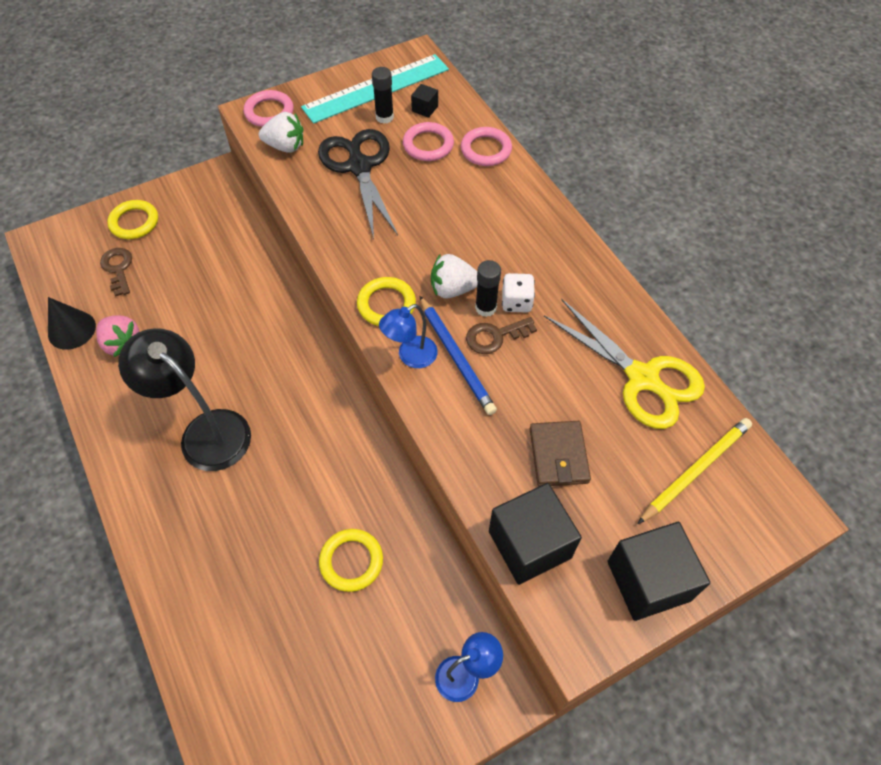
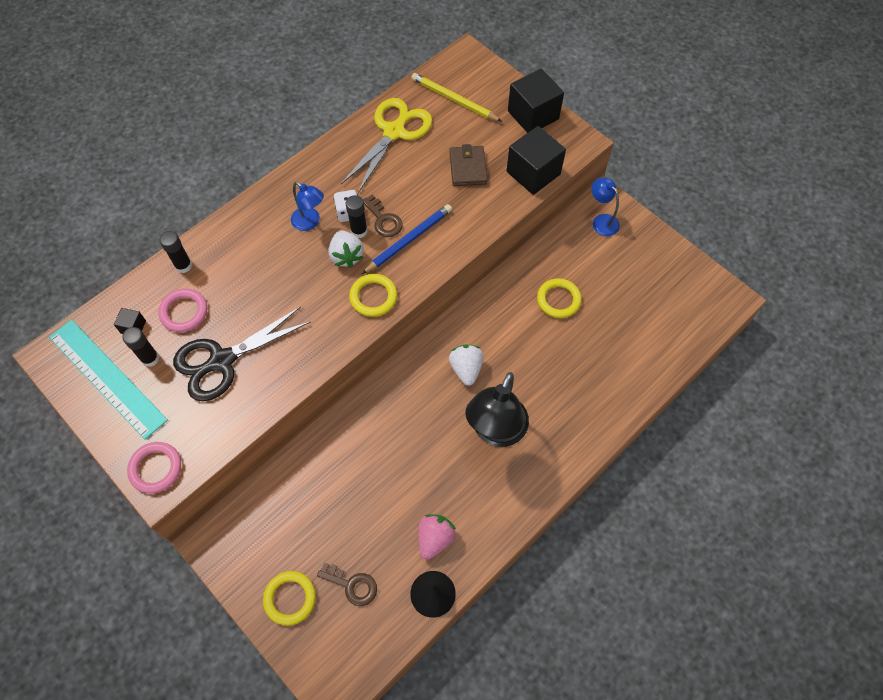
camera: 105 degrees left, 5 degrees up
brown key [100,248,132,297] -> brown key turned 120 degrees counterclockwise [317,563,377,606]
white strawberry [259,112,304,153] -> white strawberry moved to [449,345,484,386]
blue lamp [379,304,438,368] -> blue lamp moved to [291,182,324,231]
pink ring [461,127,512,166] -> black glue stick [159,231,192,273]
brown wallet [530,421,591,486] -> brown wallet turned 75 degrees counterclockwise [449,144,488,186]

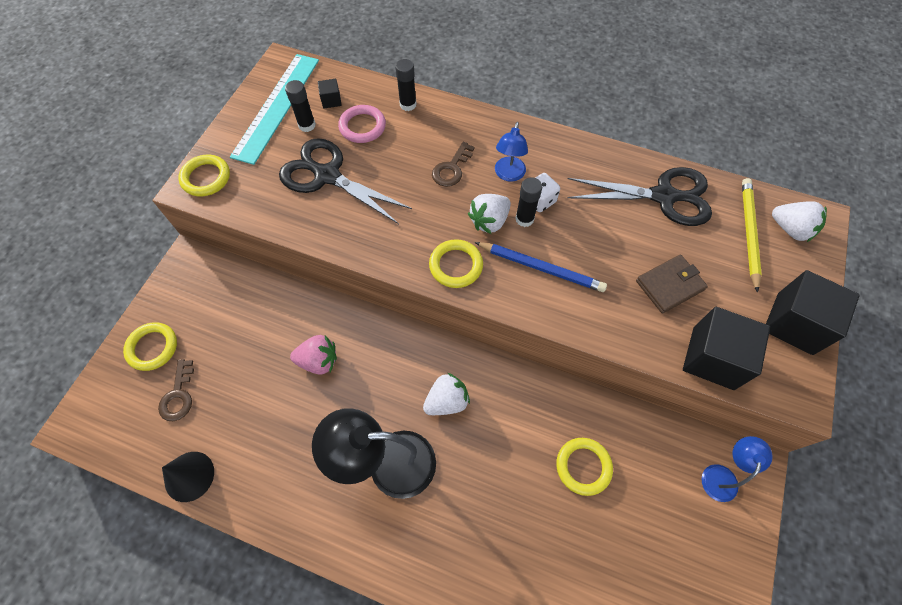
camera: 65 degrees right, 0 degrees up
pink ring [127,442,181,493] -> yellow ring [178,155,230,196]
yellow scissors [341,98,432,193] -> black scissors [567,167,712,226]
brown key [363,194,403,237] -> brown key moved to [432,142,474,187]
pink strawberry [418,514,456,560] -> pink strawberry moved to [290,335,337,375]
none -> white strawberry [772,201,827,242]

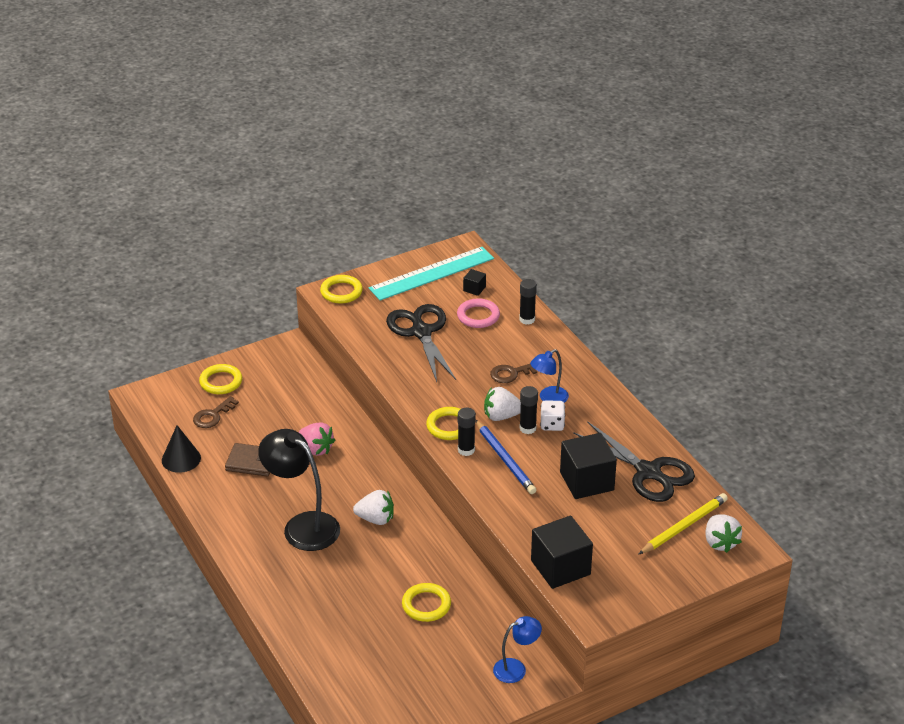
camera: 40 degrees right, 25 degrees down
black glue stick [285,80,316,132] -> black glue stick moved to [458,408,476,456]
brown wallet [636,255,708,314] -> brown wallet moved to [225,443,270,477]
black cube [766,270,860,355] -> black cube moved to [560,433,617,499]

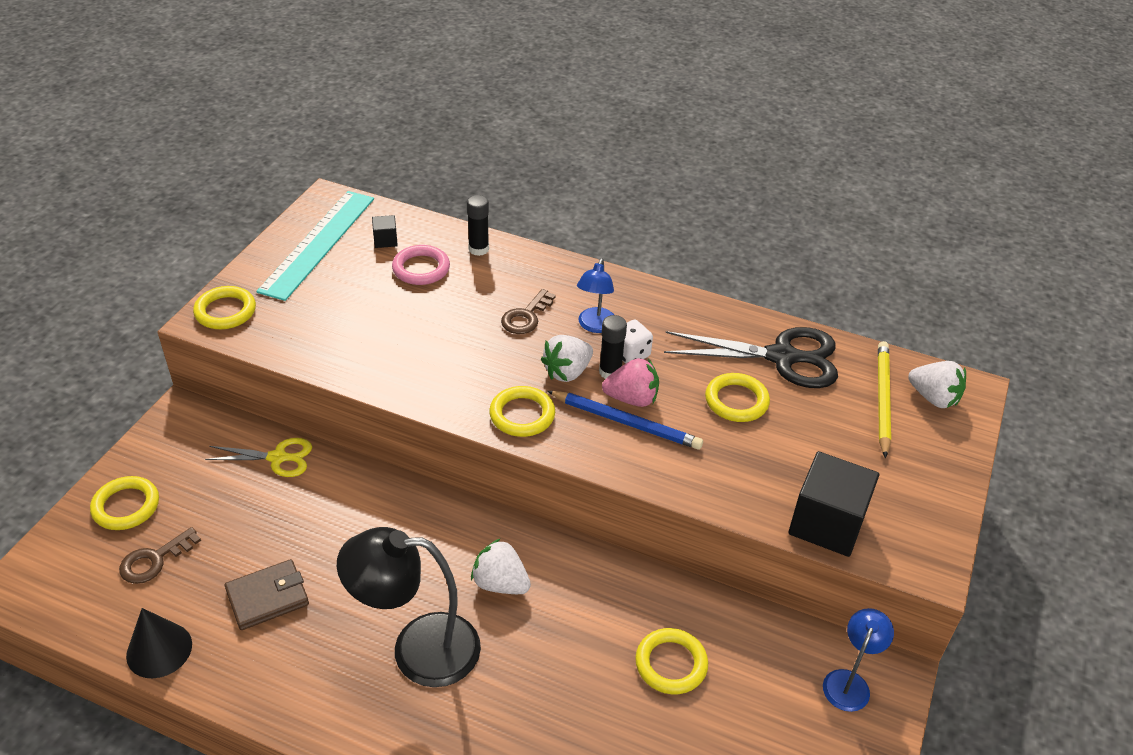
camera: 40 degrees left, 5 degrees up
brown key [193,396,239,428] -> brown key turned 45 degrees clockwise [119,527,201,584]
pink strawberry [299,422,335,456] -> pink strawberry moved to [602,358,659,407]
white strawberry [353,490,394,525] -> white strawberry turned 120 degrees counterclockwise [471,538,531,594]
black scissors [386,304,456,382] -> none
black glue stick [458,408,476,456] -> none
black cube [560,433,617,499] -> yellow ring [705,373,770,422]
none -> yellow scissors [205,438,312,477]

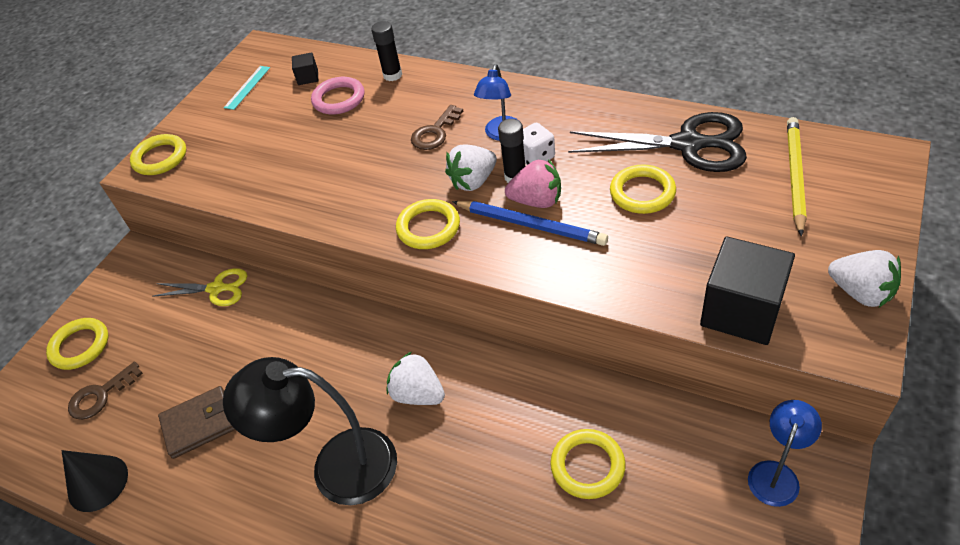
camera: 10 degrees right, 5 degrees up
turquoise ruler [256,191,374,301] -> turquoise ruler [224,66,270,110], size x0.42
white strawberry [908,361,966,408] -> white strawberry moved to [828,250,901,307]

